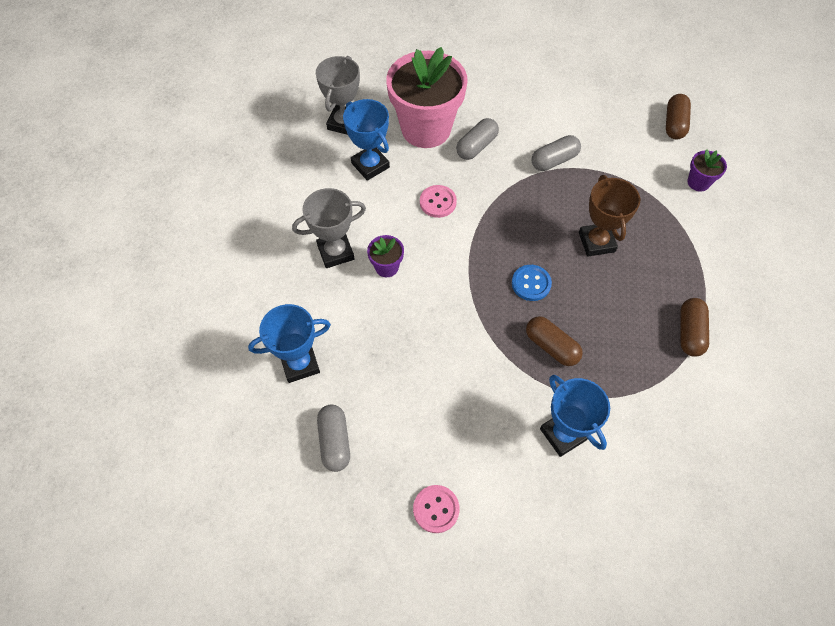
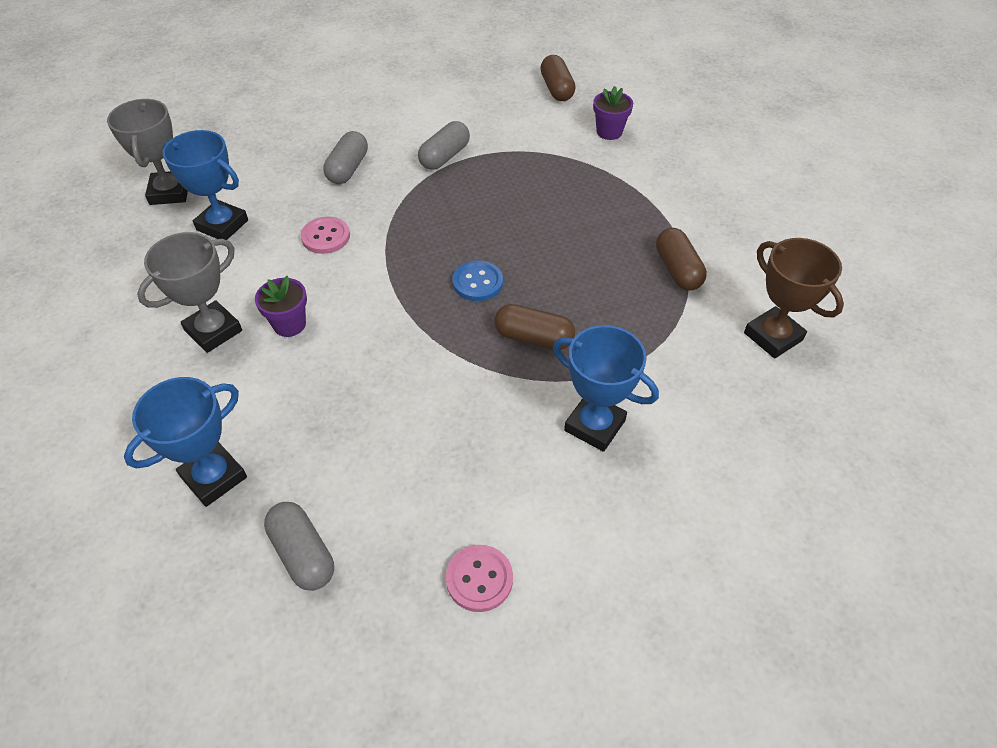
camera: 25 degrees left, 10 degrees down
pink flower pot [386,47,468,148] -> none
brown trophy [579,175,640,257] -> brown trophy moved to [744,238,844,358]

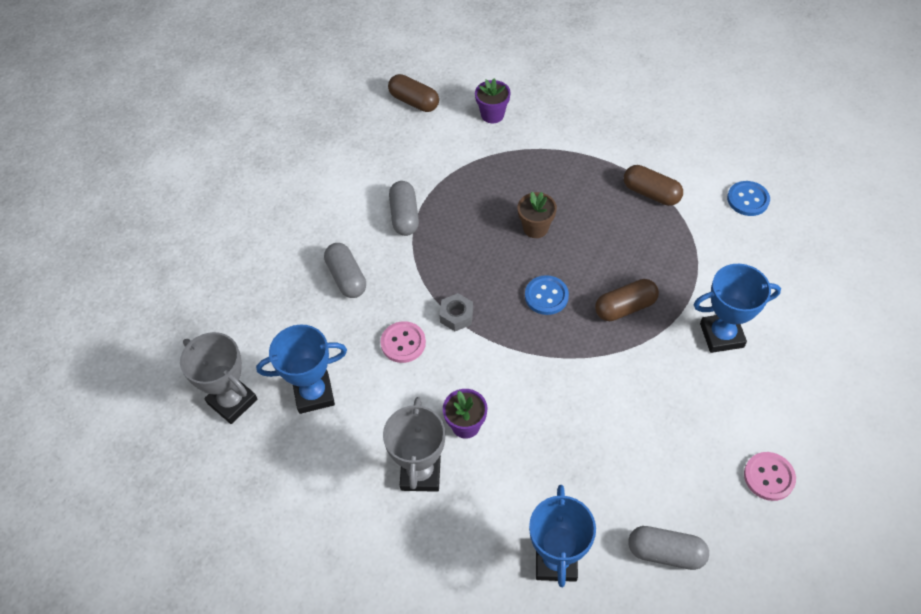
camera: 40 degrees left, 5 degrees up
brown trophy [744,238,844,358] -> blue button [727,181,770,216]
none -> grey nut [440,293,473,331]
none -> brown flower pot [518,192,557,238]

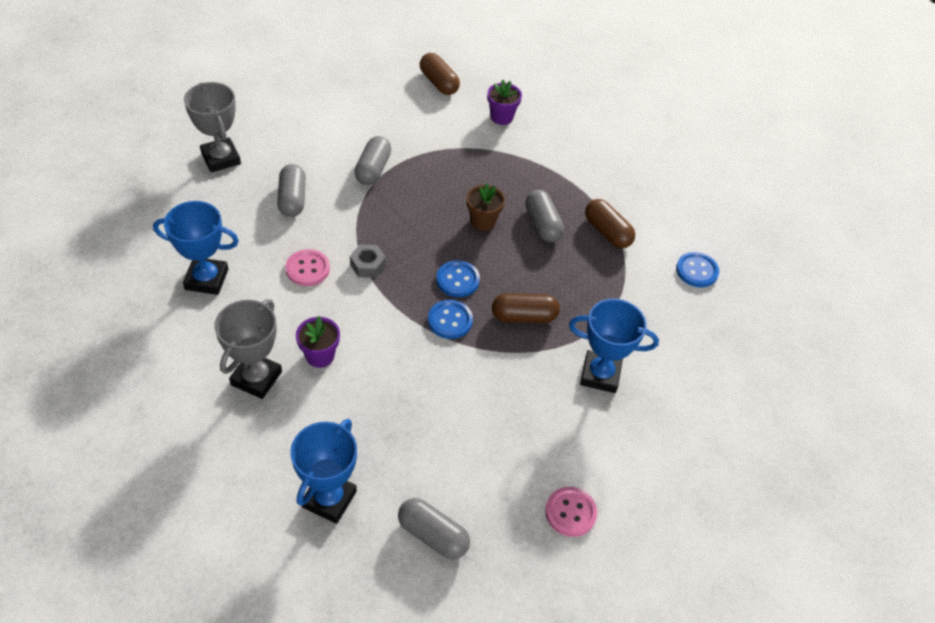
camera: 15 degrees right, 5 degrees down
grey trophy [180,332,257,424] -> grey trophy moved to [184,82,241,172]
none -> blue button [428,300,473,339]
none -> grey capsule [525,190,564,242]

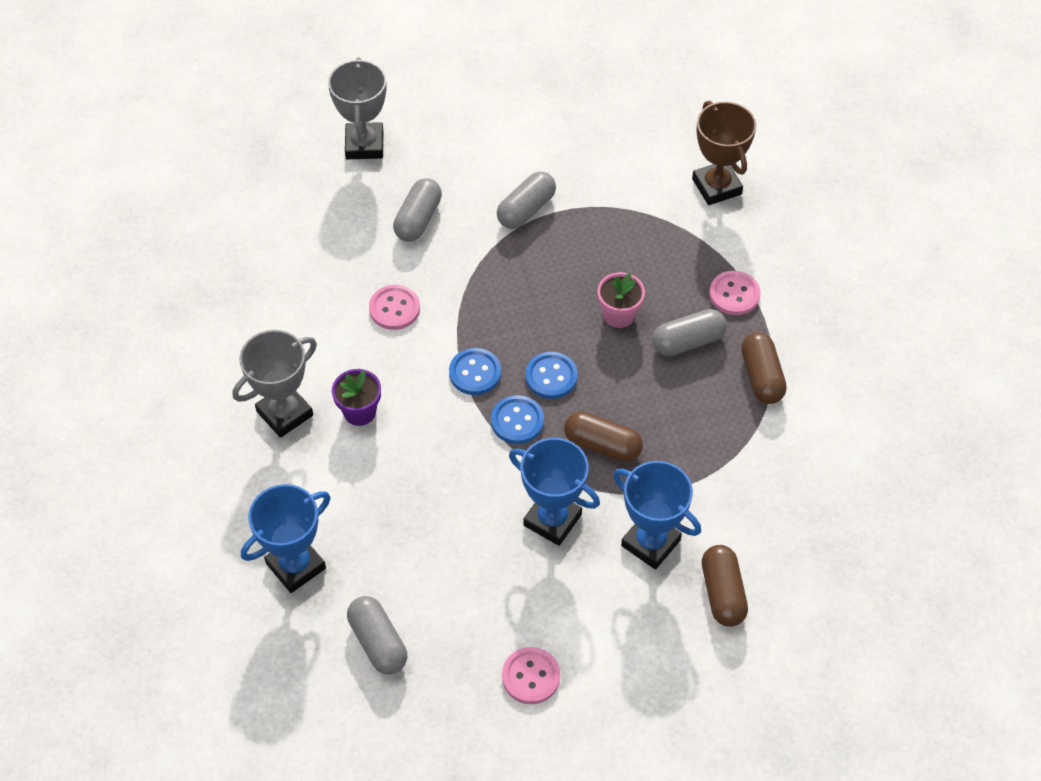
camera: 30 degrees right, 5 degrees up
blue trophy [153,201,239,295] -> blue trophy moved to [509,438,600,546]
grey nut [350,245,386,278] -> none
brown capsule [420,53,460,95] -> brown capsule moved to [702,545,748,627]
brown flower pot [467,183,505,231] -> pink flower pot [597,272,645,328]
purple flower pot [487,80,522,125] -> brown trophy [692,101,756,205]
grey capsule [525,190,564,242] -> grey capsule turned 60 degrees clockwise [652,309,727,356]
blue button [676,252,719,287] -> blue button moved to [449,348,501,395]
none -> pink button [709,271,761,315]

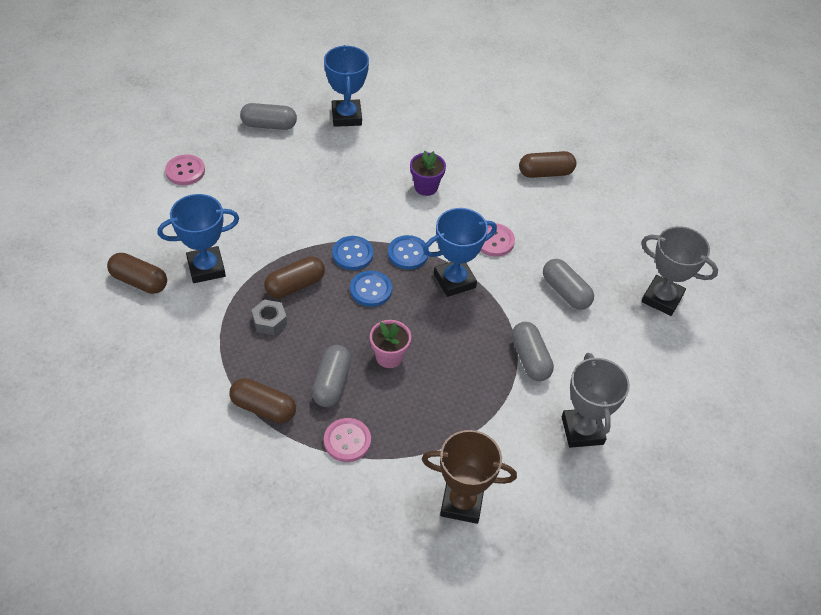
camera: 120 degrees right, 5 degrees down
grey trophy [233,330,317,438] -> grey trophy moved to [562,353,630,448]
blue trophy [509,438,600,546] -> blue trophy moved to [423,208,497,297]
none -> grey nut [251,299,287,335]
none -> brown capsule [519,151,576,178]

